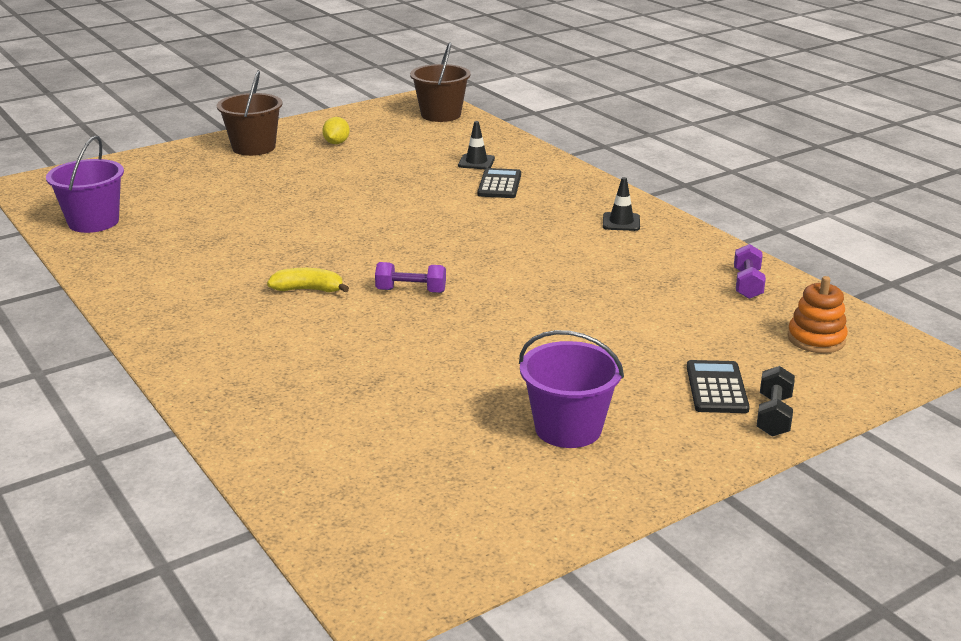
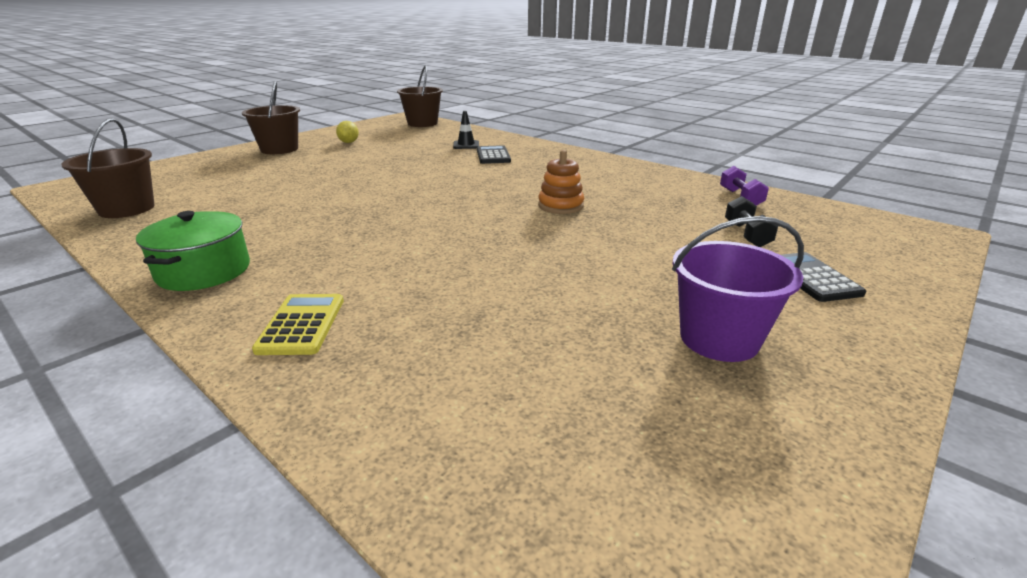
camera: 15 degrees left, 0 degrees up
purple bucket [46,135,124,233] -> brown bucket [61,118,155,218]
yellow banana [267,268,349,292] -> none
purple dumbbell [375,262,446,293] -> none
black traffic cone [603,177,640,231] -> none
black dumbbell [757,366,795,437] -> black dumbbell moved to [725,196,778,247]
orange stacking toy [787,276,848,353] -> orange stacking toy moved to [538,150,584,214]
none -> green pot [136,211,250,291]
none -> yellow calculator [252,294,344,355]

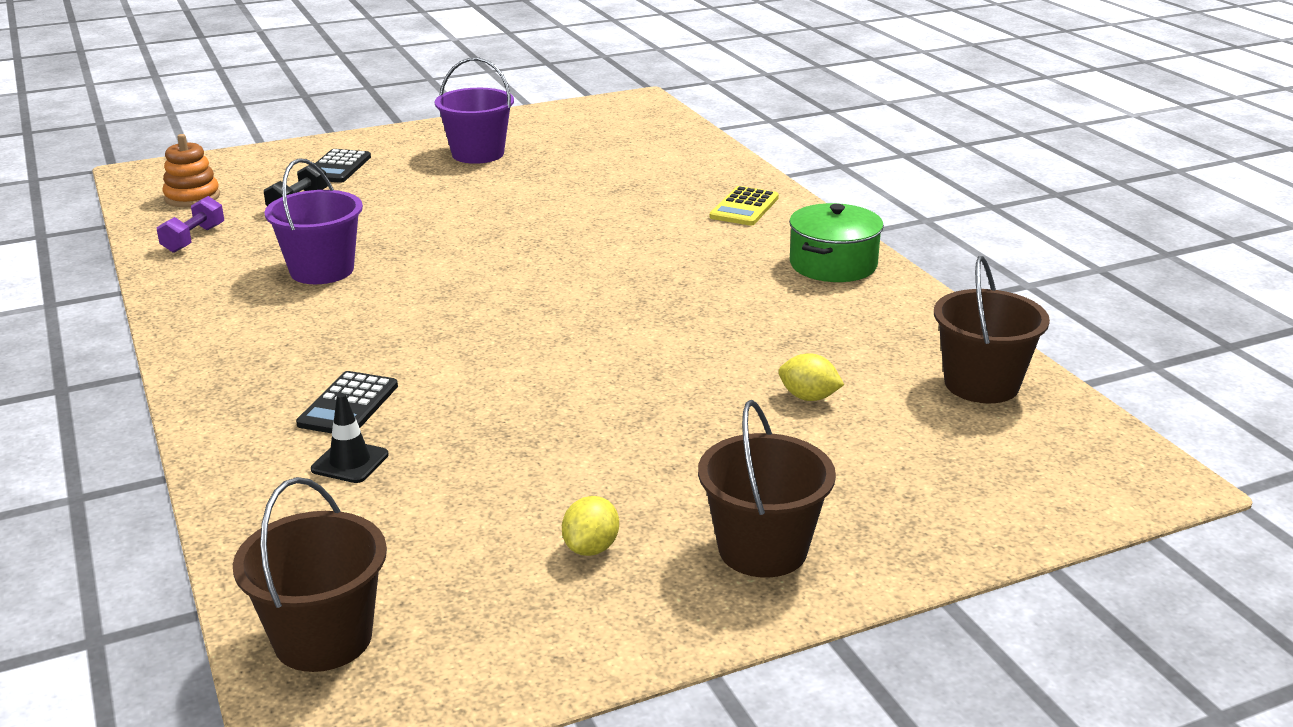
camera: 155 degrees left, 0 degrees up
orange stacking toy [538,150,584,214] -> orange stacking toy moved to [162,134,220,207]
none -> purple bucket [264,158,363,284]
none -> yellow lemon [778,353,844,401]

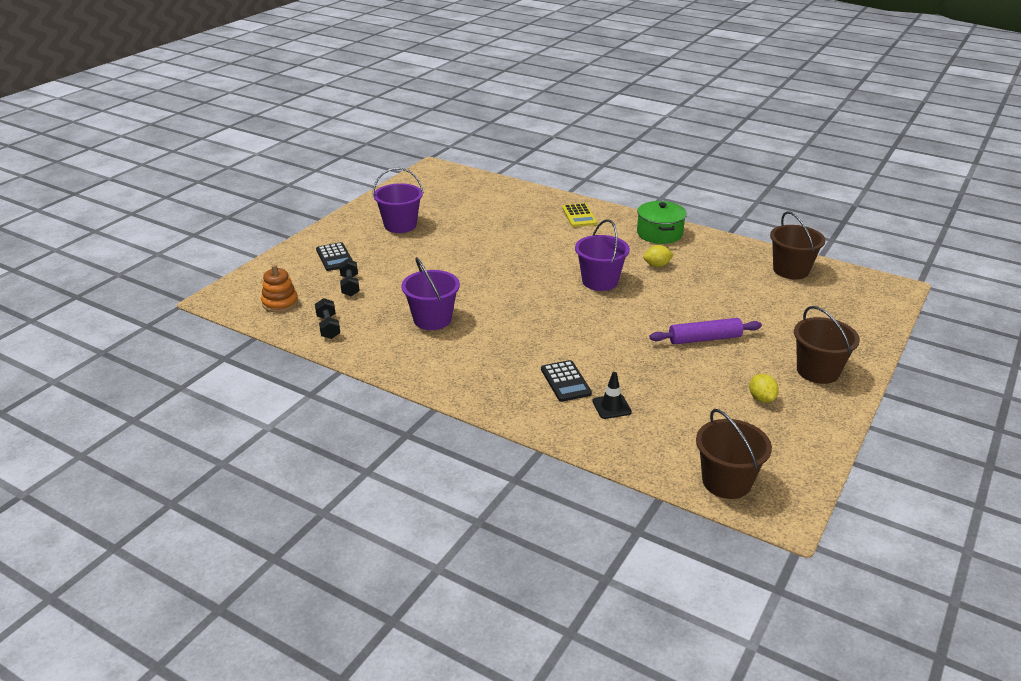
camera: 35 degrees left, 5 degrees up
purple dumbbell [157,196,224,253] -> black dumbbell [315,298,340,339]
yellow lemon [778,353,844,401] -> yellow lemon moved to [643,245,674,267]
none -> purple bucket [575,219,630,291]
none -> purple rolling pin [649,318,762,345]

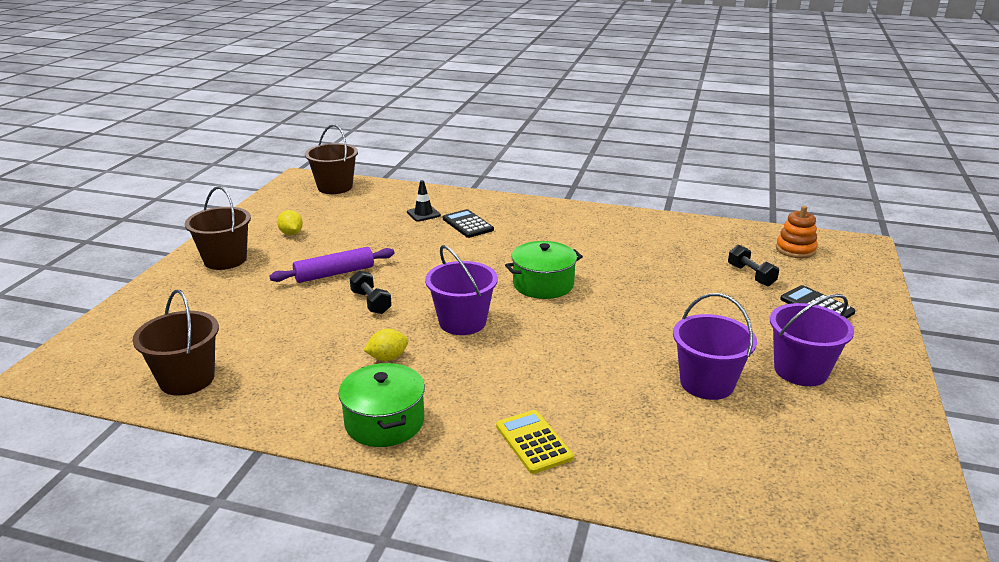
camera: 165 degrees right, 5 degrees down
black dumbbell [315,298,340,339] -> black dumbbell moved to [349,270,392,314]
purple bucket [401,257,460,330] -> purple bucket moved to [673,293,757,400]
none -> green pot [505,241,583,299]

